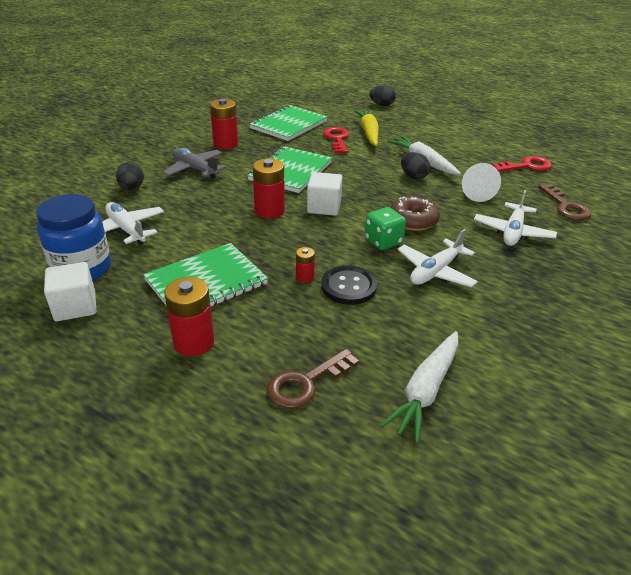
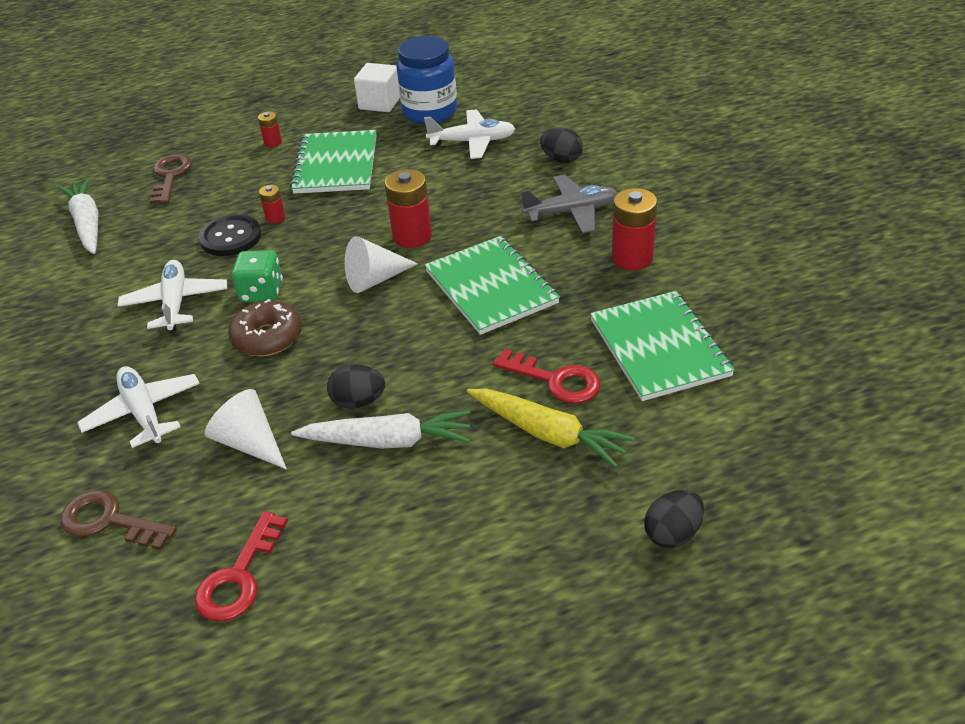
camera: 130 degrees right, 5 degrees up
red battery [165,277,214,356] -> red battery [258,111,282,147], size x0.52
white cube [307,172,342,216] -> white cone [345,236,418,293]

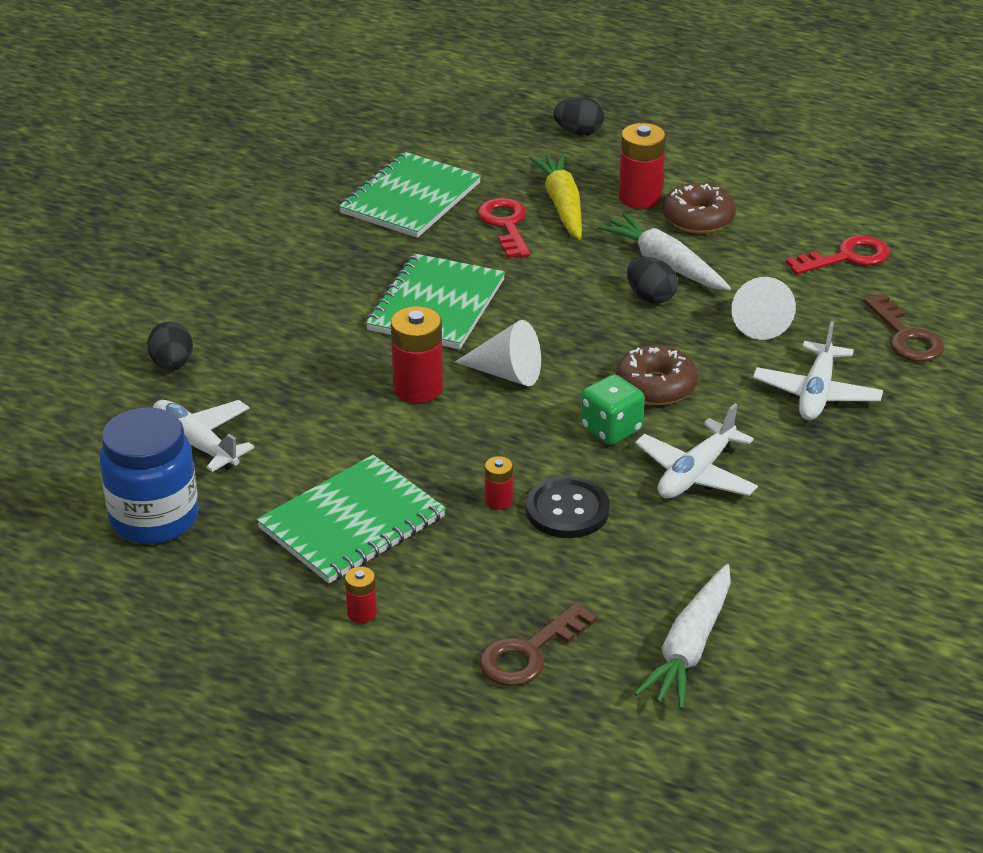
camera: 135 degrees left, 5 degrees down
white cube [354,63,400,112] -> none
grey plane [521,175,618,233] -> none
red battery [612,188,657,270] -> red battery moved to [618,123,666,209]
none -> brown donut [663,183,736,234]

